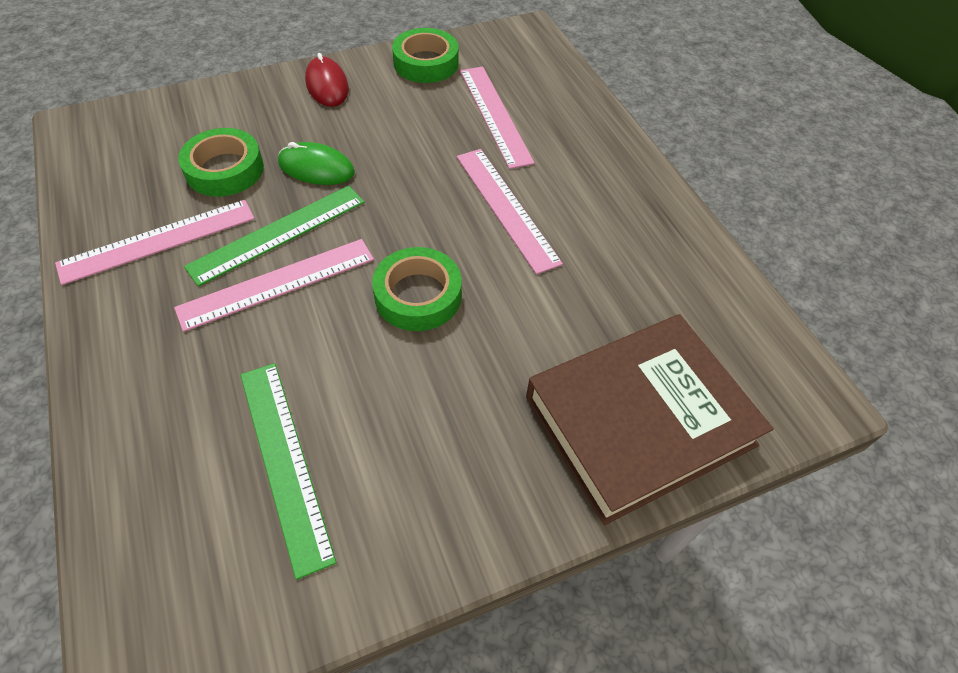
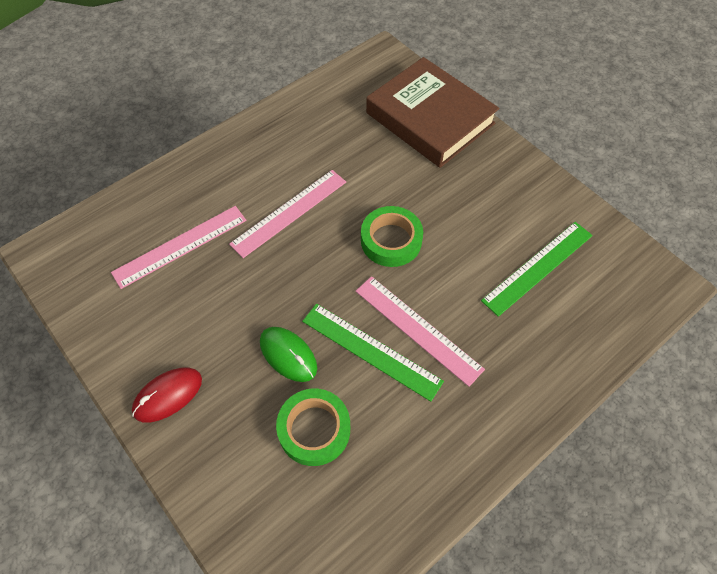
camera: 105 degrees left, 5 degrees up
pink ruler [55,200,255,285] -> none
green mouse [278,142,355,185] -> green mouse turned 45 degrees counterclockwise [260,327,317,382]
green tape [392,28,459,83] -> none

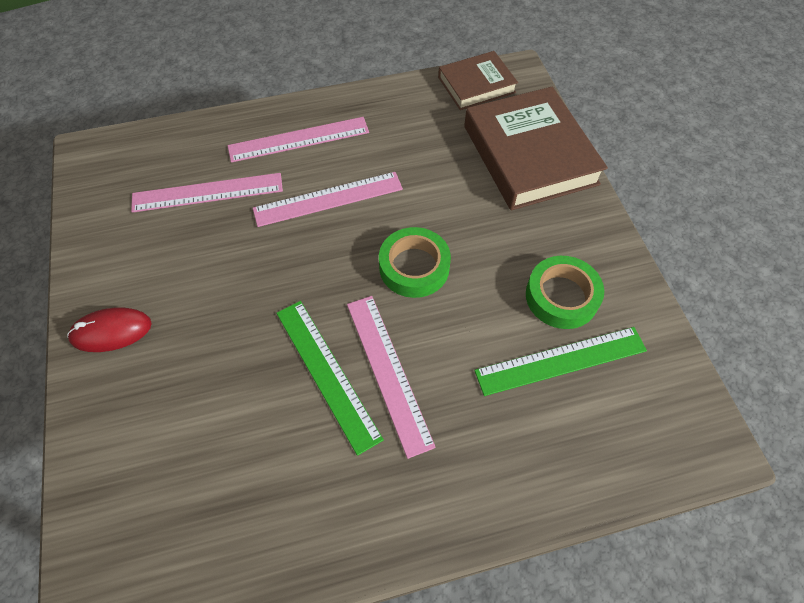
camera: 25 degrees right, 0 degrees up
green mouse [260,327,317,382] -> none
green tape [276,389,350,466] -> green tape moved to [526,256,604,329]
none -> pink ruler [227,117,369,163]
none -> brown book [438,51,518,110]

